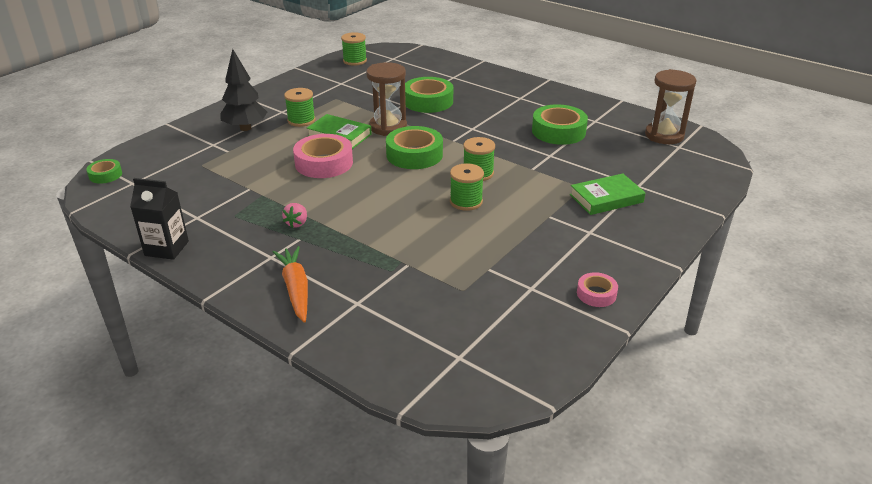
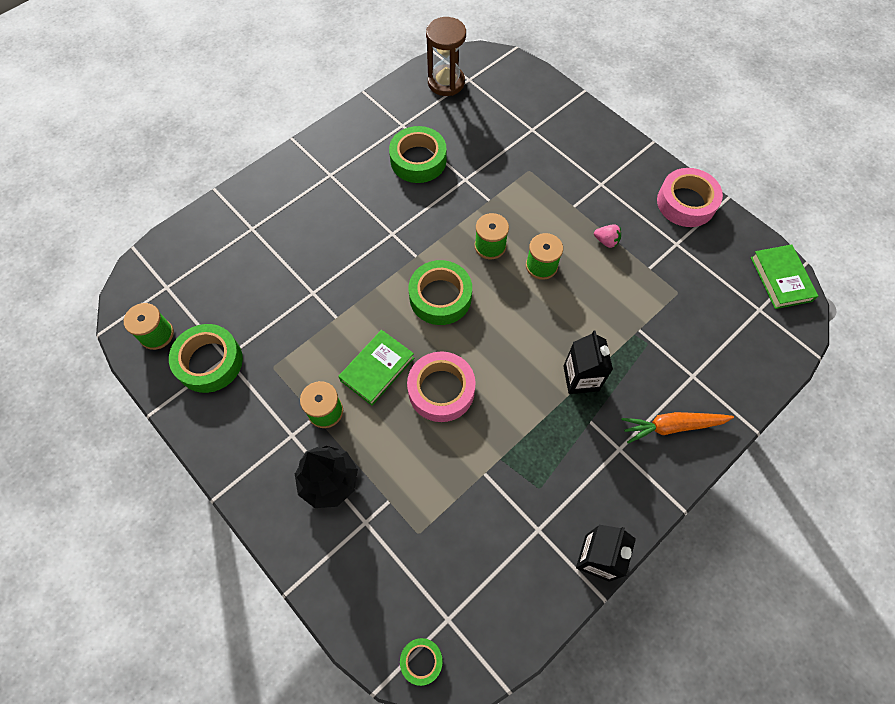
camera: 80 degrees left, 30 degrees up
pink strawberry [282,203,307,228] -> pink strawberry moved to [594,224,621,248]
brown hourglass [366,62,407,136] -> none
green tape [405,77,453,113] -> green tape moved to [169,324,243,393]
green book [570,173,646,215] -> green book moved to [751,245,818,309]
pink tape [577,272,618,307] -> pink tape [657,168,723,227], size x1.88
none -> black carton [563,330,613,394]

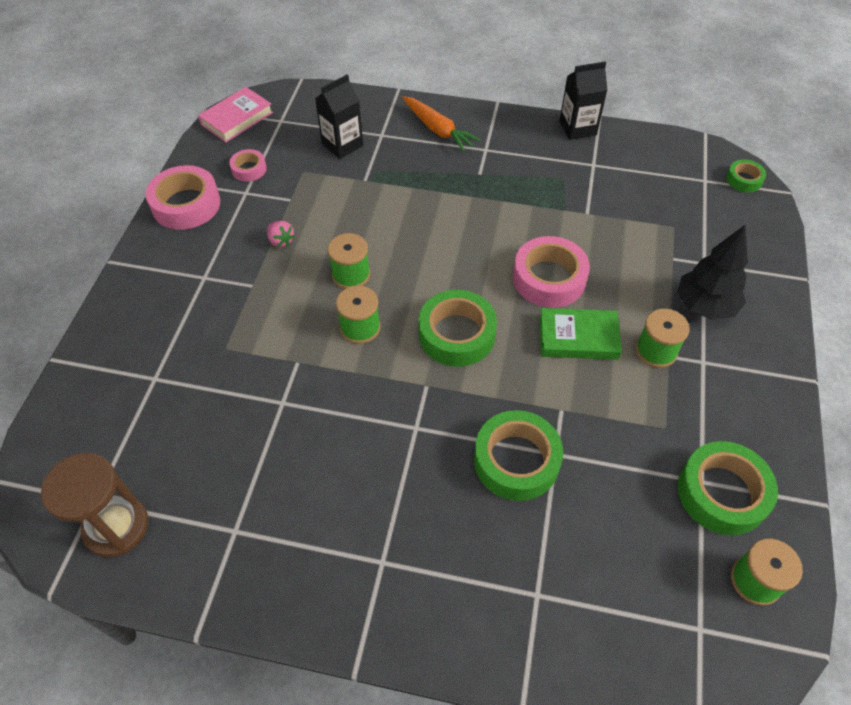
camera: 125 degrees left, 10 degrees down
green tape [389,126,446,183] -> green tape moved to [474,410,563,501]
black carton [563,330,613,394] -> black carton moved to [315,74,363,159]
pink strawberry [594,224,621,248] -> pink strawberry turned 150 degrees clockwise [267,221,295,247]
green book [751,245,818,309] -> pink book [198,87,273,143]
none -> pink tape [229,149,267,182]

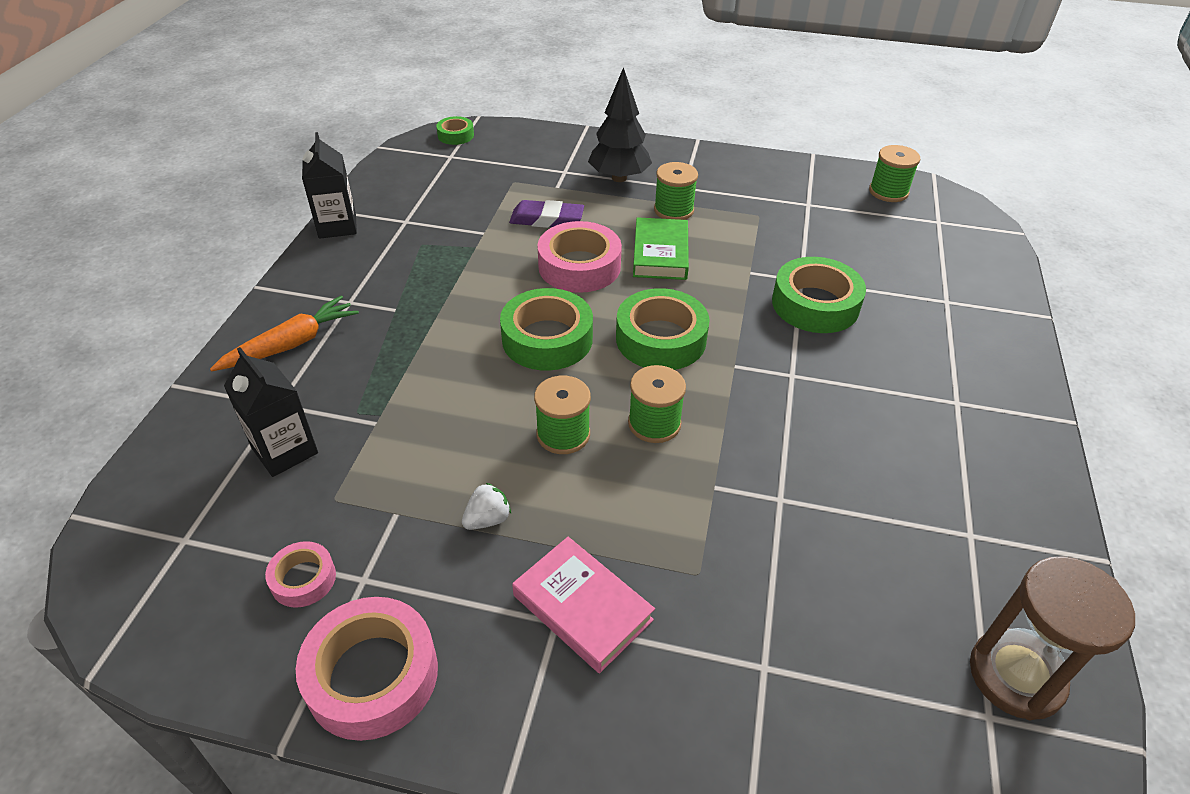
camera: 90 degrees left, 10 degrees down
pink book [198,87,273,143] -> pink book moved to [512,537,655,674]
pink strawberry [267,221,295,247] -> white strawberry [462,483,511,530]
green tape [678,441,778,535] -> green tape moved to [500,288,593,371]
none -> purple eraser [509,200,584,228]

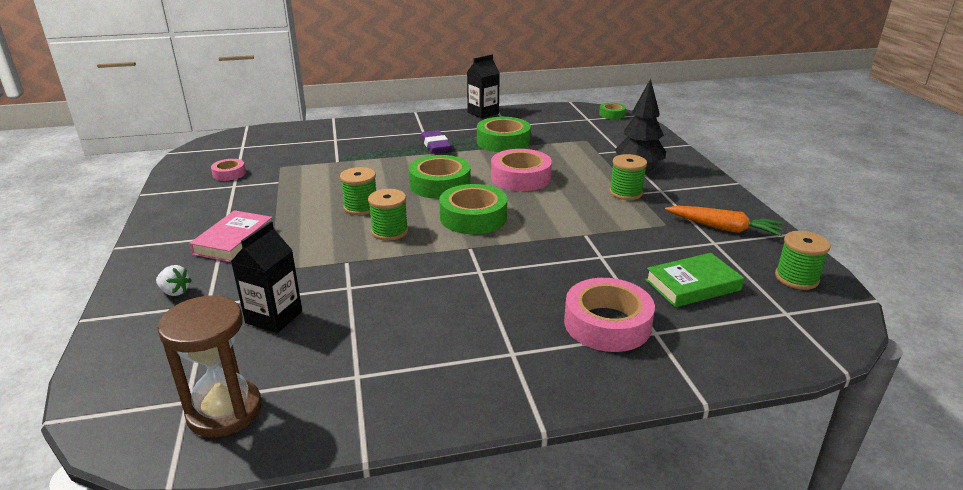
camera: 65 degrees right, 15 degrees down
orange carrot [210,296,359,372] -> orange carrot moved to [665,206,783,236]
black carton [224,347,318,477] -> black carton moved to [231,221,302,333]
pink tape [296,597,438,741] -> pink tape moved to [564,278,655,352]
white strawberry [462,483,511,530] -> white strawberry moved to [156,265,192,296]
purple eraser [509,200,584,228] -> purple eraser moved to [421,130,451,153]
green book [633,217,689,280] -> green book moved to [645,253,744,307]
green tape [772,257,866,333] -> green tape moved to [477,117,531,152]

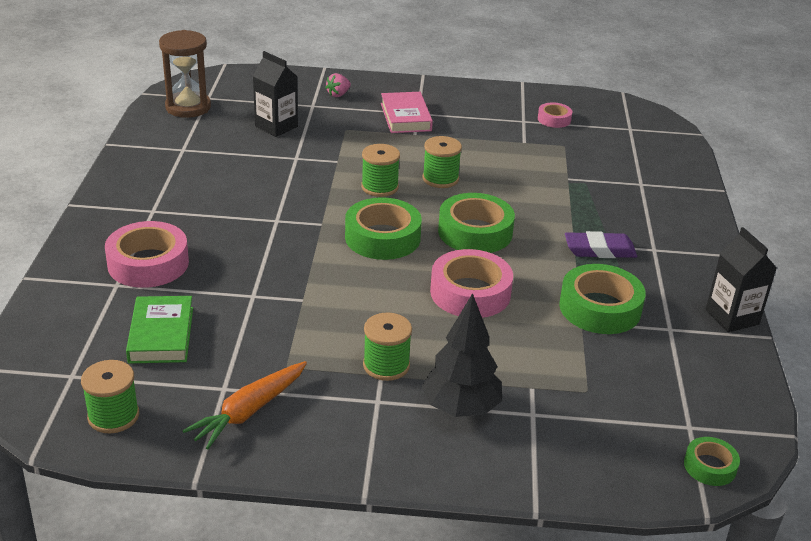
camera: 105 degrees right, 5 degrees up
white strawberry [156,265,192,296] -> pink strawberry [325,73,351,97]
pink book [189,210,272,262] -> pink book turned 45 degrees clockwise [381,92,433,133]

